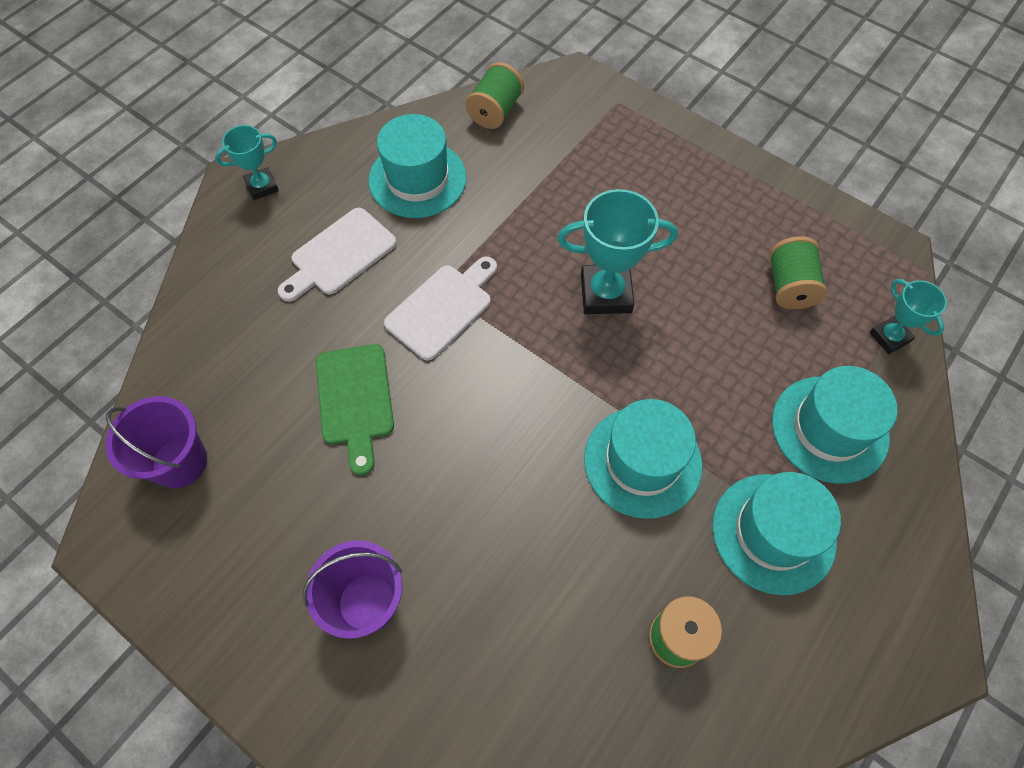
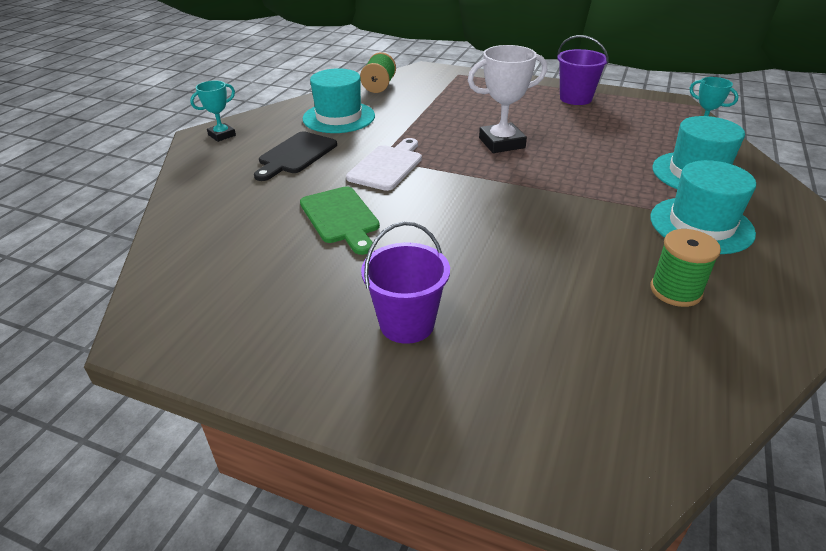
camera: 15 degrees left, 25 degrees down
purple bucket [105,396,207,488] -> purple bucket moved to [557,35,609,105]
white cutting board [278,208,397,302] -> black cutting board [254,131,337,181]
turquoise trophy [557,189,678,314] -> white trophy [468,45,547,153]
turquoise hat [584,399,702,519] -> none
green spool [769,236,827,309] -> none

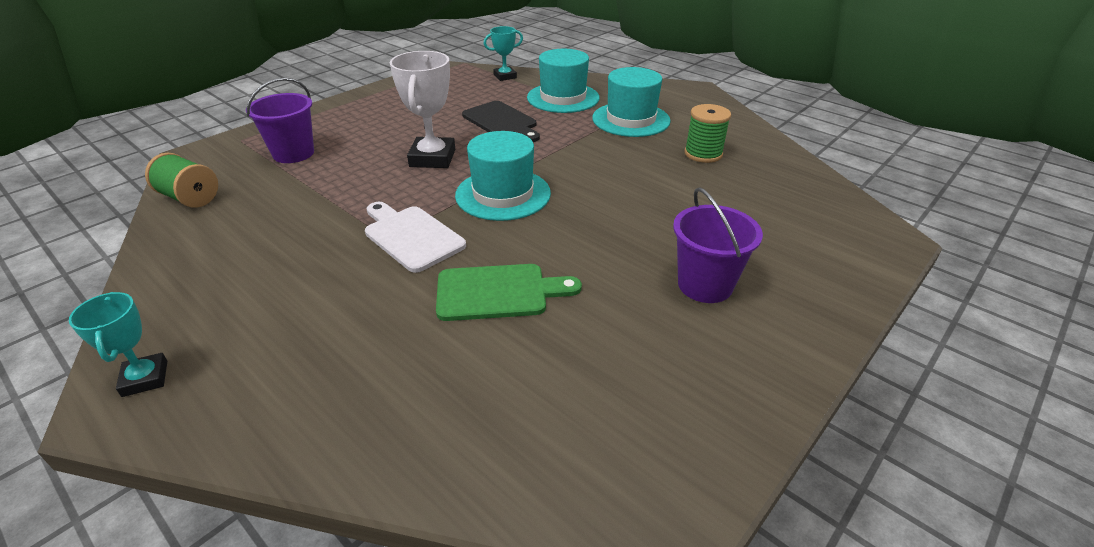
camera: 70 degrees left, 0 degrees up
black cutting board [254,131,337,181] -> black cutting board moved to [462,101,540,142]
turquoise hat [302,68,375,133] -> turquoise hat moved to [455,131,551,221]
purple bucket [557,35,609,105] -> purple bucket moved to [246,78,314,163]

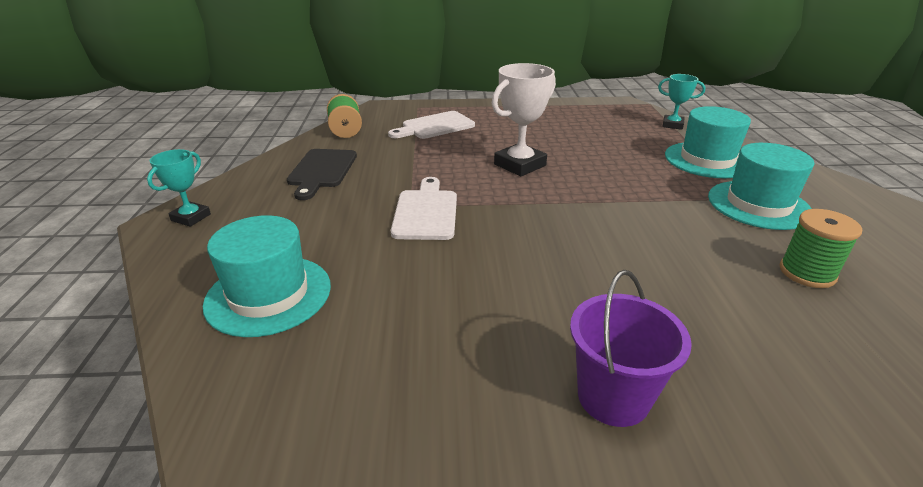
camera: 45 degrees right, 5 degrees down
purple bucket [246,78,314,163] -> white cutting board [388,111,475,139]
green cutting board [436,264,582,321] -> none
turquoise hat [455,131,551,221] -> turquoise hat moved to [203,215,331,337]
black cutting board [462,101,540,142] -> black cutting board moved to [287,149,357,200]

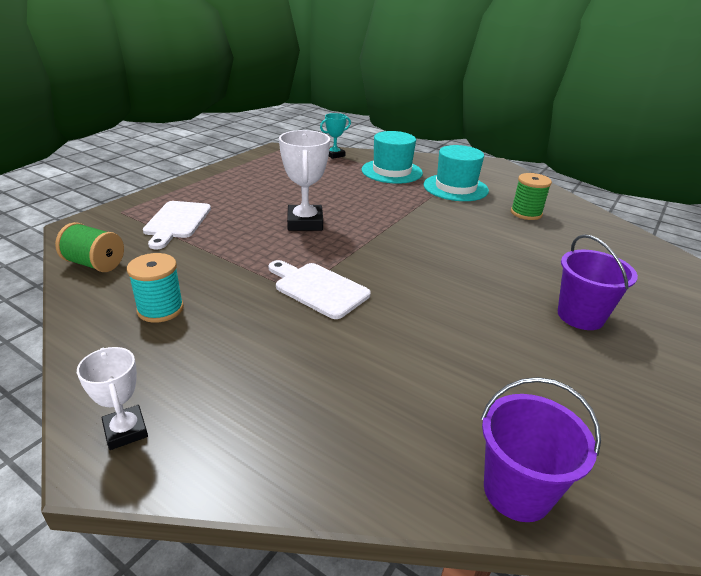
camera: 55 degrees left, 0 degrees up
turquoise trophy [147,149,211,227] -> white trophy [77,347,148,450]
turquoise hat [203,215,331,337] -> none
black cutting board [287,149,357,200] -> turquoise spool [127,253,184,323]
none -> purple bucket [481,377,601,522]

